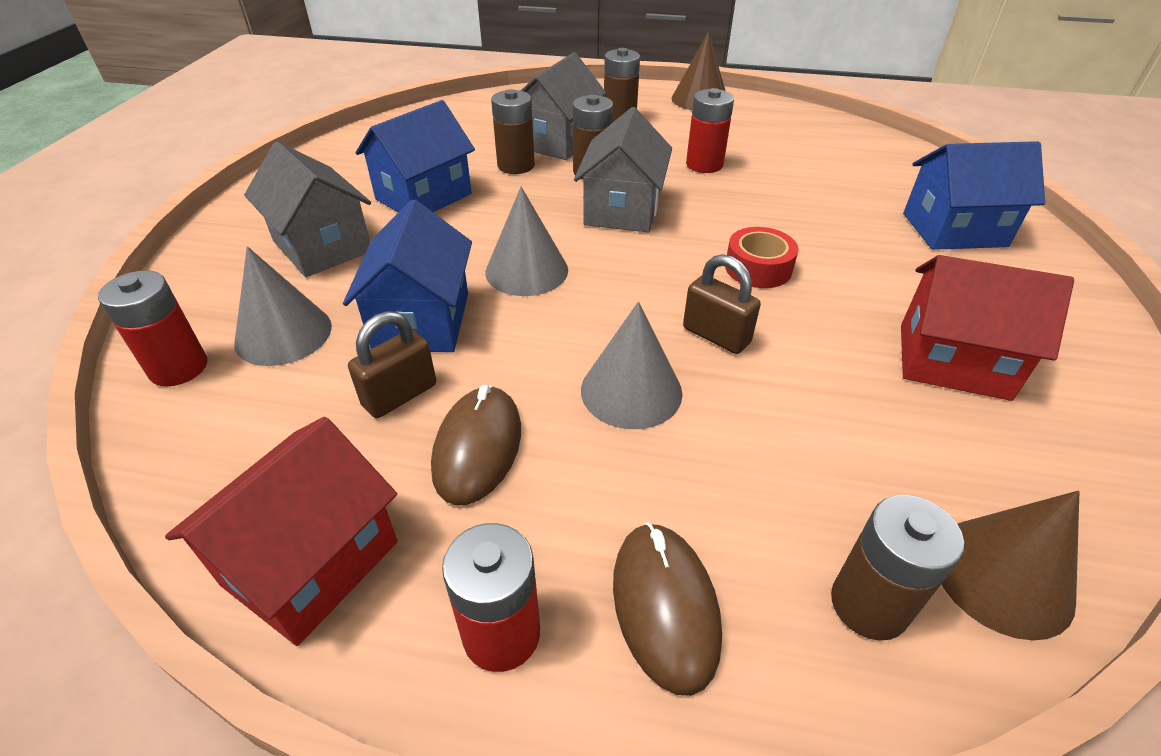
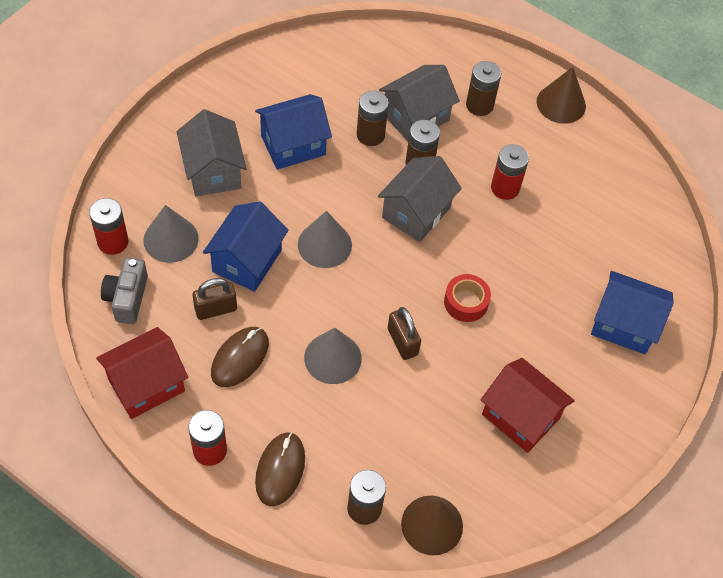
camera: 20 degrees right, 15 degrees up
none -> grey camera [101,257,148,324]

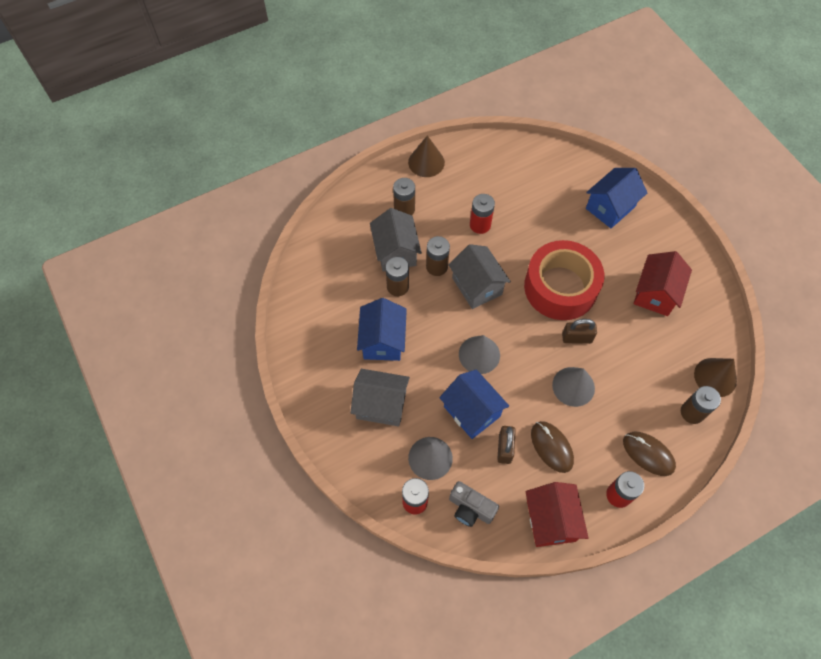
camera: 60 degrees left, 5 degrees up
red tape [444,274,491,322] -> red tape [524,240,604,320], size x2.29
red house [481,358,575,453] -> red house turned 45 degrees counterclockwise [633,251,692,316]

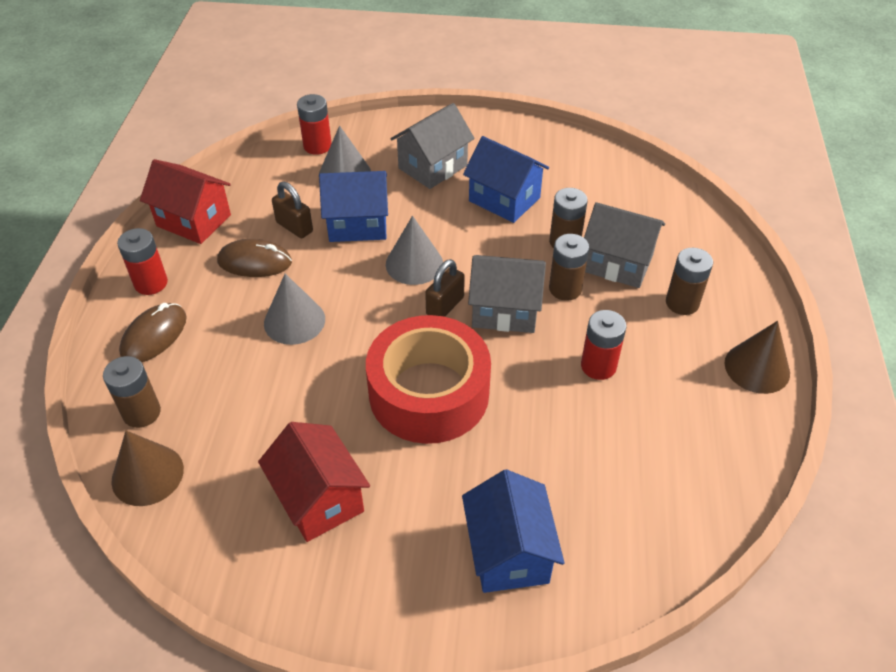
camera: 125 degrees right, 15 degrees down
grey camera [449,481,499,527] -> none
brown padlock [562,319,597,344] -> brown padlock moved to [425,259,465,317]
brown mouse [623,431,676,476] -> brown mouse turned 45 degrees counterclockwise [119,303,187,362]

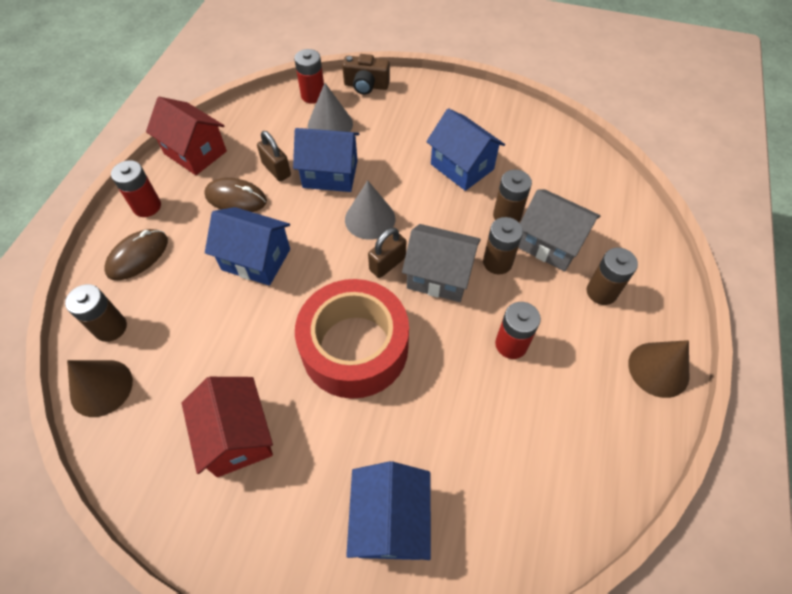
camera: 10 degrees right, 10 degrees up
grey cone [264,274,325,345] -> blue house [205,207,290,286]
grey house [391,103,475,189] -> none
none -> brown camera [342,54,390,95]

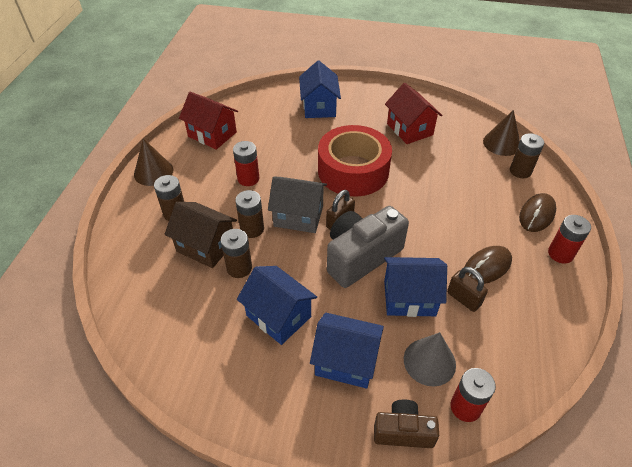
camera: 175 degrees right, 10 degrees down
red house [146,97,227,175] -> red house moved to [179,92,238,150]
brown mouse [204,178,267,212] -> brown mouse turned 45 degrees counterclockwise [465,246,512,284]
blue house [205,207,290,286] -> blue house moved to [310,313,384,389]
grey cone [345,180,395,240] -> grey camera [327,206,409,288]
grey house [518,189,600,271] -> brown house [164,202,237,268]

